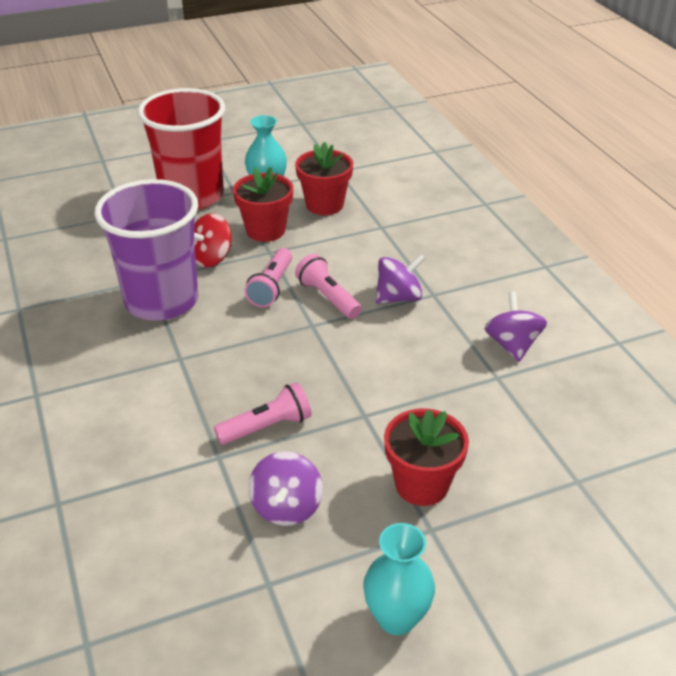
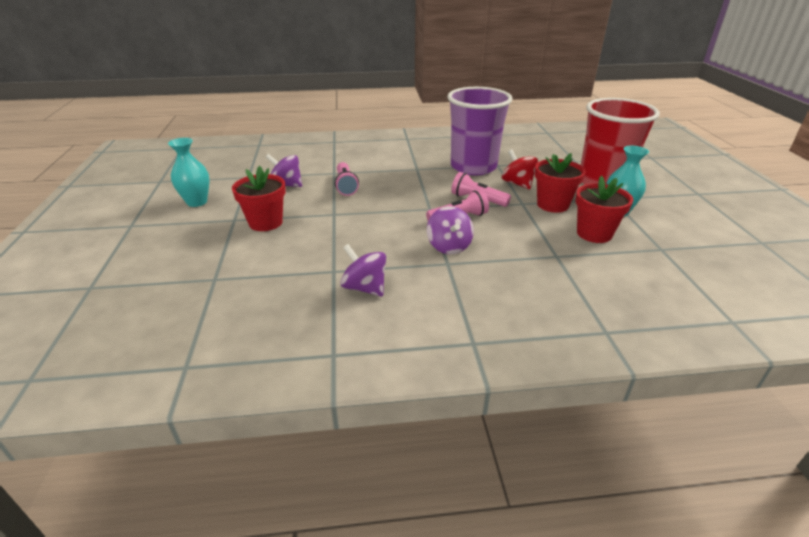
camera: 105 degrees right, 5 degrees down
purple spinning top [484,292,547,362] -> purple spinning top turned 150 degrees counterclockwise [340,244,386,297]

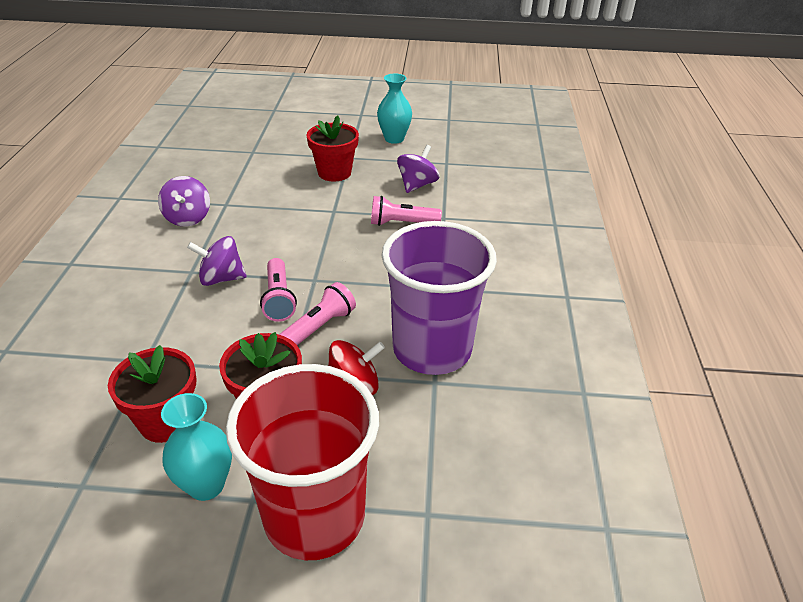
camera: 100 degrees right, 5 degrees up
purple spinning top [340,244,386,297] -> purple spinning top turned 120 degrees clockwise [158,176,210,226]

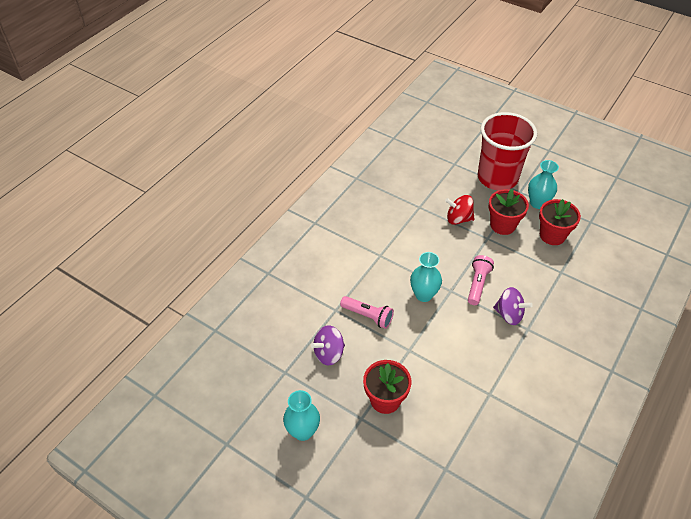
camera: 150 degrees left, 10 degrees up
purple spinning top [158,176,210,226] -> none
pink flashlight [279,282,356,345] -> none
purple cup [382,221,497,375] -> none
none -> turquoise vase [410,252,442,302]

